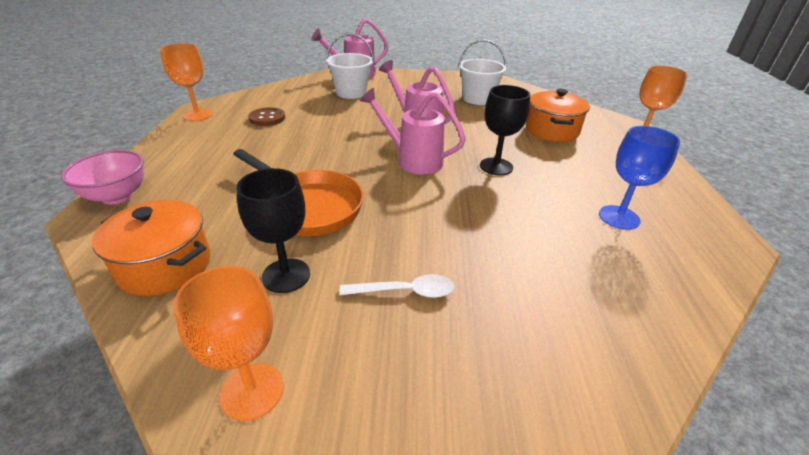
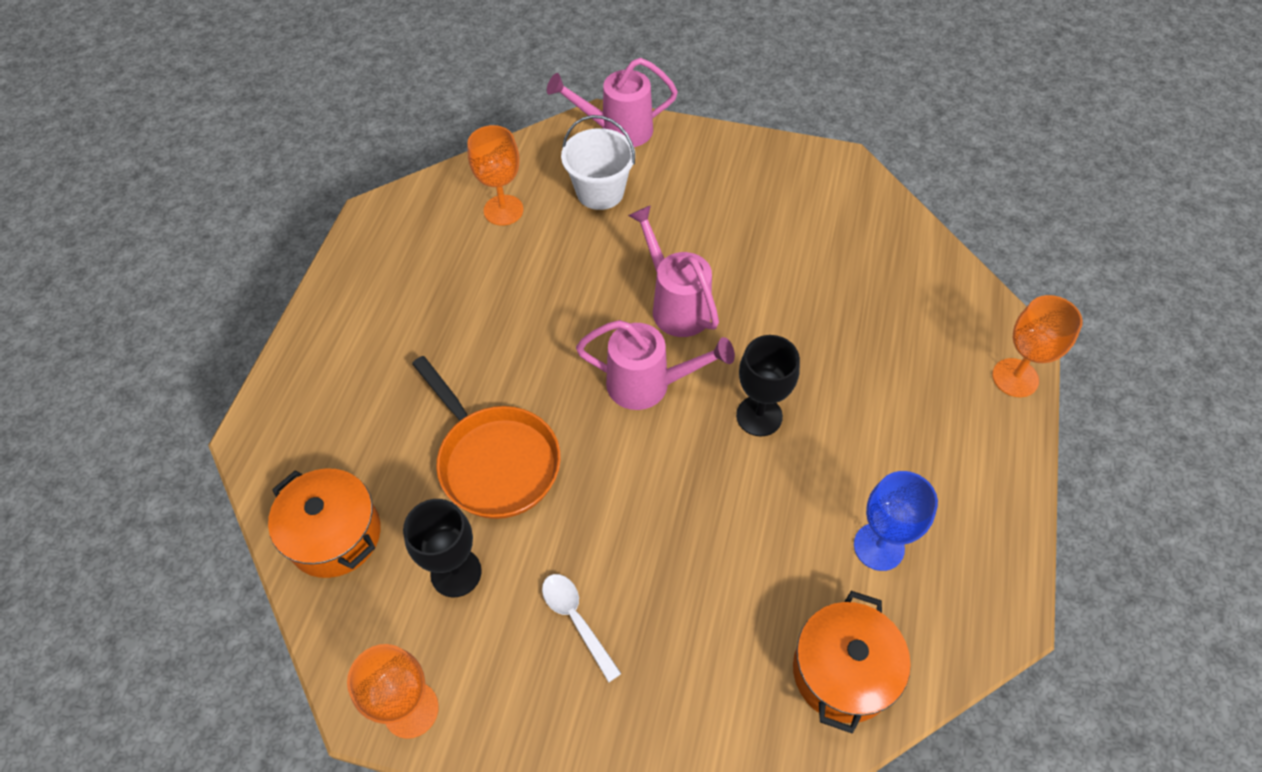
camera: 15 degrees right, 20 degrees up
pink bowl [61,150,144,204] -> none
orange goblet [160,43,213,121] -> orange goblet moved to [467,125,524,226]
brown button [249,107,285,126] -> none
white spoon [340,274,455,298] -> white spoon turned 135 degrees counterclockwise [542,574,621,682]
pink watering can [360,88,466,174] -> pink watering can turned 150 degrees clockwise [576,320,735,410]
white bucket [458,39,506,105] -> none
orange pot [525,89,590,142] -> orange pot moved to [793,591,911,734]

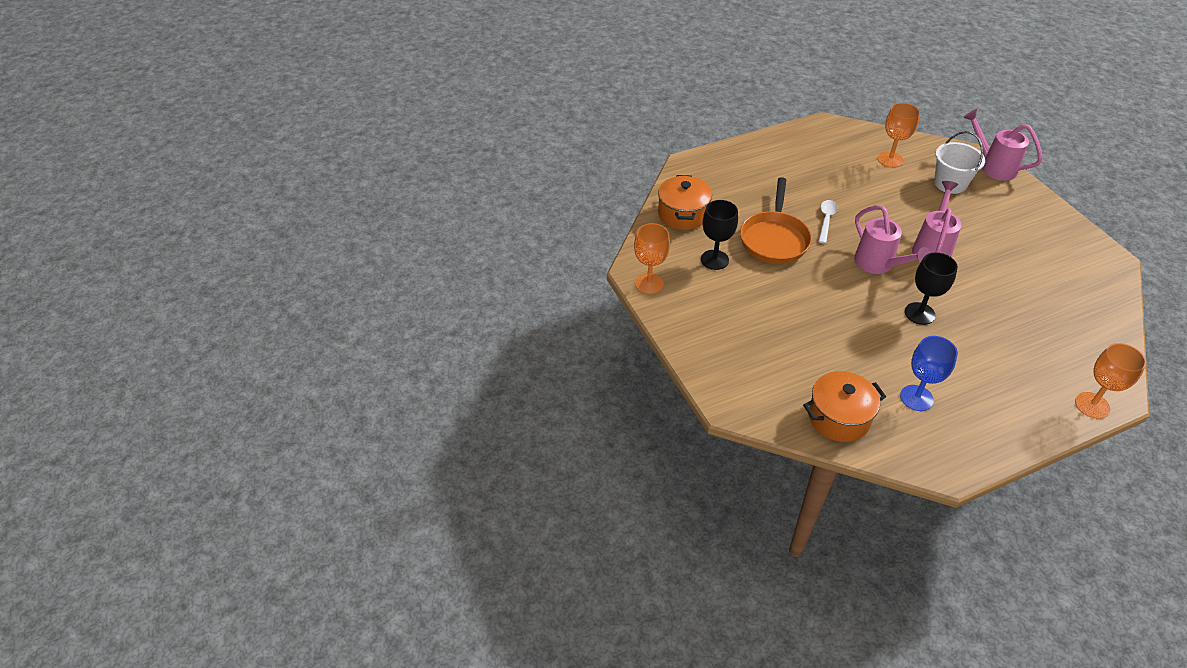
camera: 50 degrees right, 10 degrees down
white spoon [542,574,621,682] -> white spoon moved to [818,200,838,244]

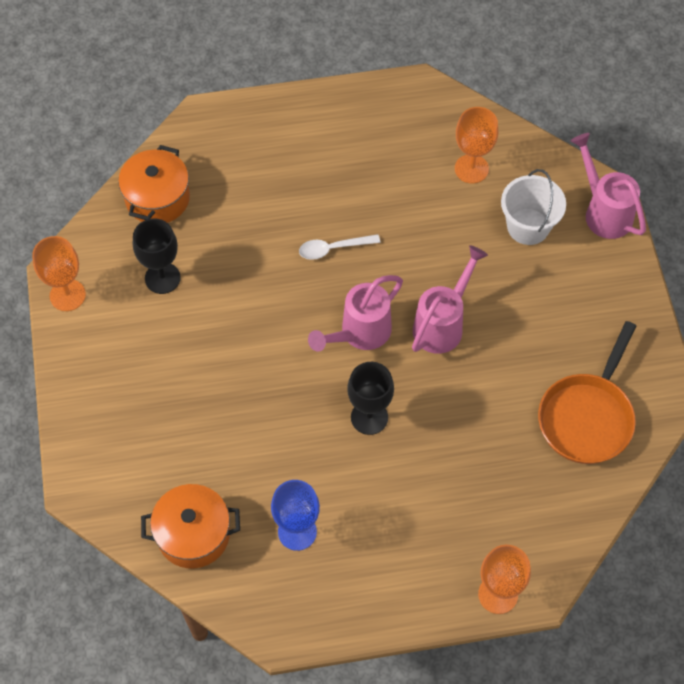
camera: 15 degrees right, 15 degrees up
orange pan [740,177,812,264] -> orange pan moved to [538,321,636,464]
white spoon [818,200,838,244] -> white spoon turned 135 degrees counterclockwise [299,234,380,260]
pink watering can [854,205,931,274] -> pink watering can turned 60 degrees clockwise [308,275,403,352]

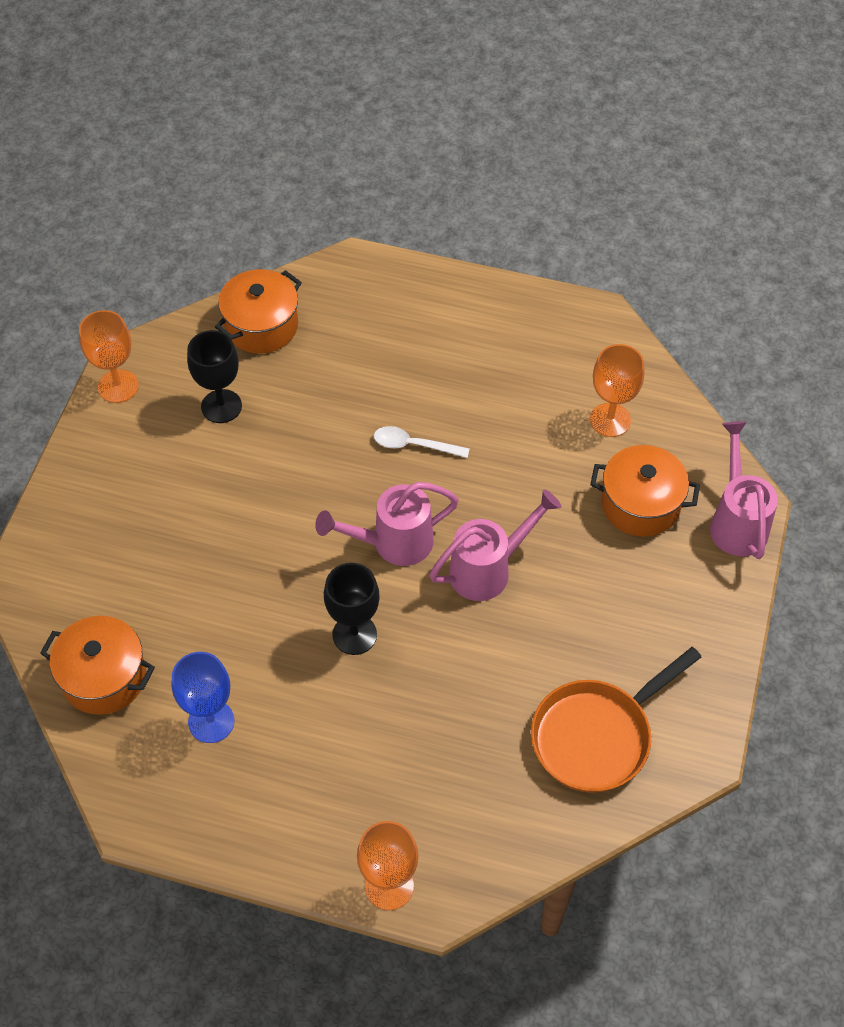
camera: 25 degrees right, 5 degrees down
white bucket [501,169,566,245] -> orange pot [590,445,700,537]

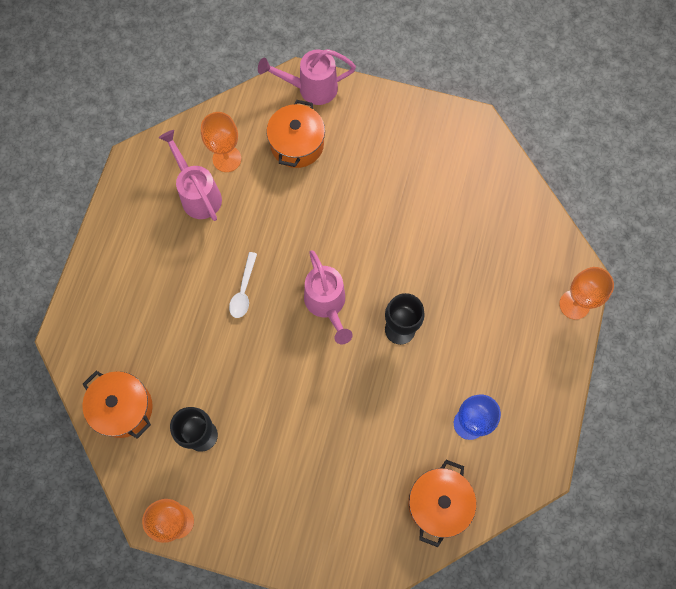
camera: 90 degrees left, 15 degrees up
pink watering can [429,489,561,601] -> pink watering can moved to [159,130,222,221]
orange pan [531,647,701,793] -> none

